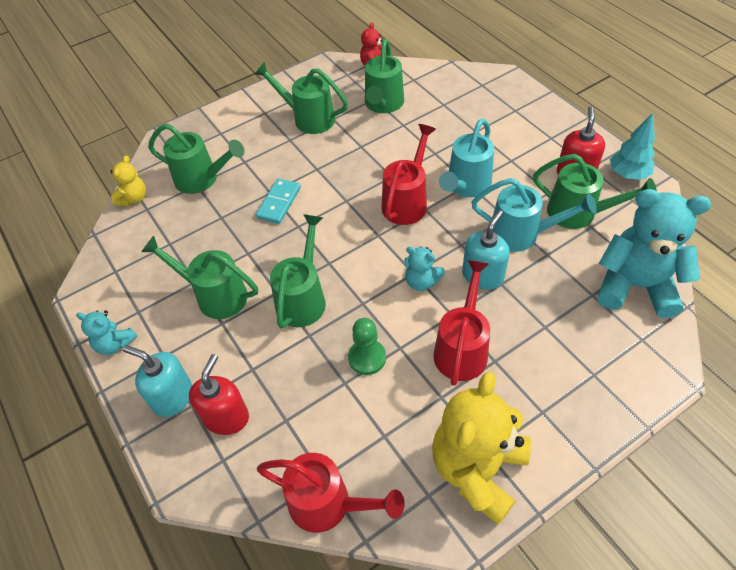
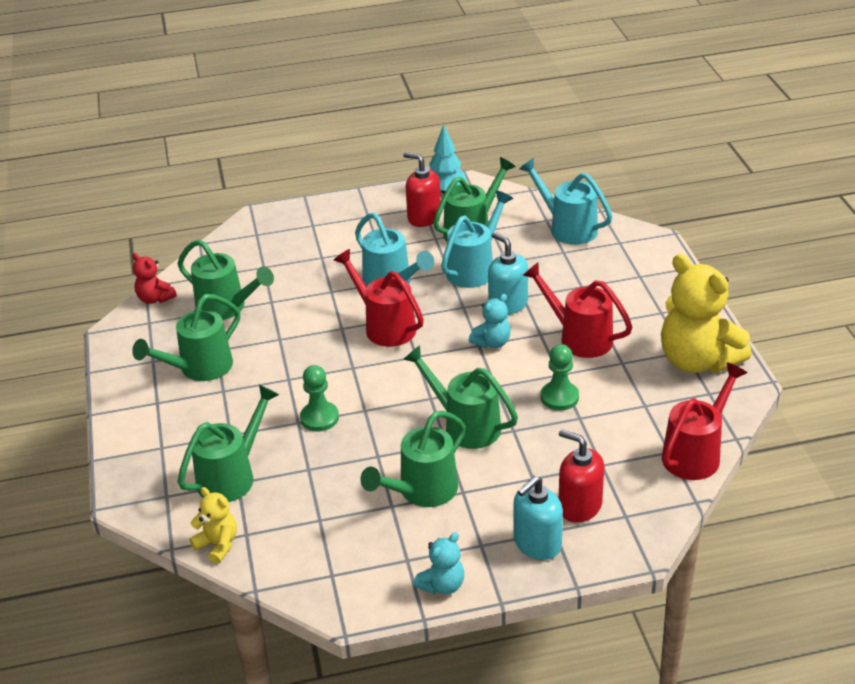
camera: 70 degrees left, 15 degrees down
turquoise domino [256,178,301,224] -> green pawn [300,365,339,432]
turquoise teddy bear [597,189,711,318] -> turquoise watering can [519,158,613,245]

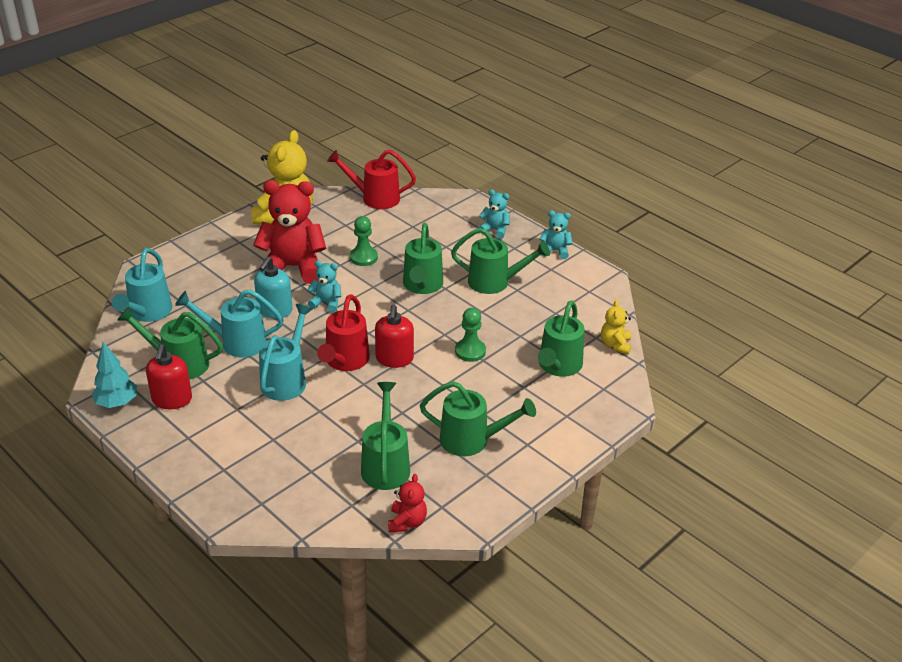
camera: 125 degrees left, 0 degrees up
green watering can [177,385,279,502] -> green watering can turned 75 degrees counterclockwise [538,300,585,377]
turquoise soap dispenser [513,476,563,560] -> turquoise teddy bear [479,189,510,239]
red watering can [523,263,632,358] -> red teddy bear [253,180,326,284]
red soap dispenser [559,429,604,523] -> red soap dispenser moved to [375,304,414,368]

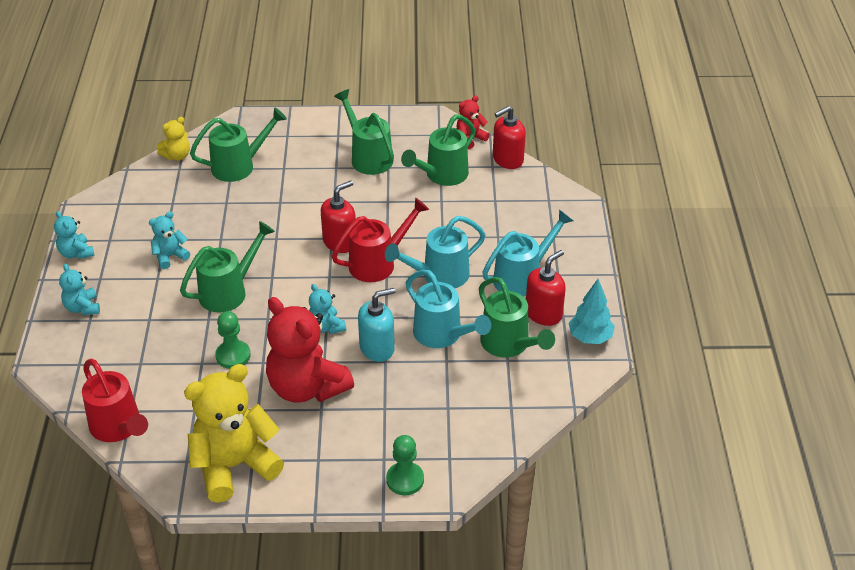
camera: 135 degrees left, 5 degrees up
turquoise watering can [112,248,172,322] -> turquoise watering can moved to [482,210,573,297]
green watering can [451,228,550,294] -> turquoise teddy bear [149,211,190,269]
green pawn [455,308,486,362] -> green pawn moved to [386,435,424,495]
none -> red soap dispenser [493,106,526,169]

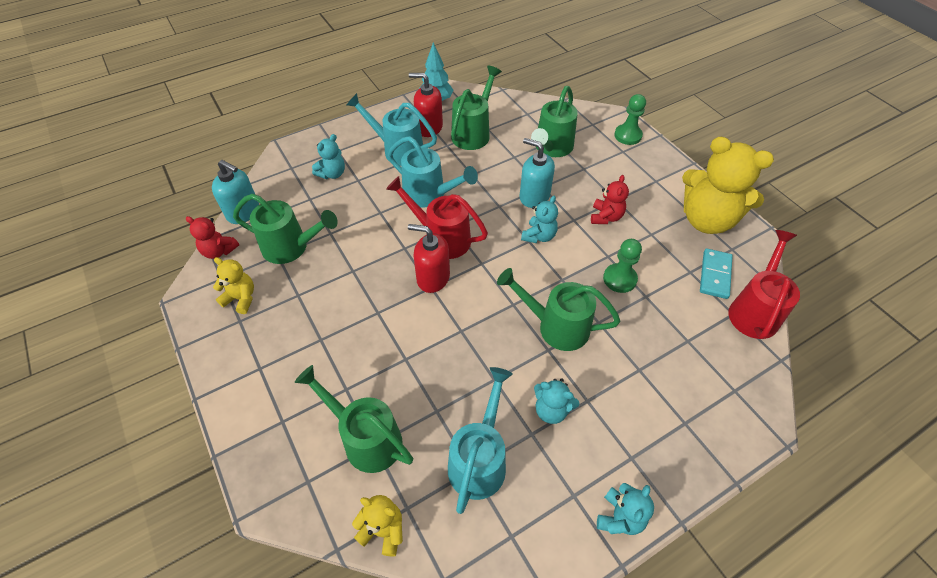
camera: 120 degrees left, 10 degrees up
turquoise teddy bear [59,264,100,315] -> turquoise teddy bear moved to [312,134,345,179]
red teddy bear [266,297,354,403] -> red teddy bear [591,175,629,224], size x0.48
green watering can [334,89,394,175] -> green watering can moved to [531,86,578,157]
turquoise watering can [406,270,491,348] -> turquoise watering can moved to [448,367,513,514]
red soap dispenser [493,106,526,169] -> turquoise soap dispenser [212,160,259,224]
none -> yellow teddy bear [213,257,254,314]
none -> turquoise domino [700,248,733,299]

